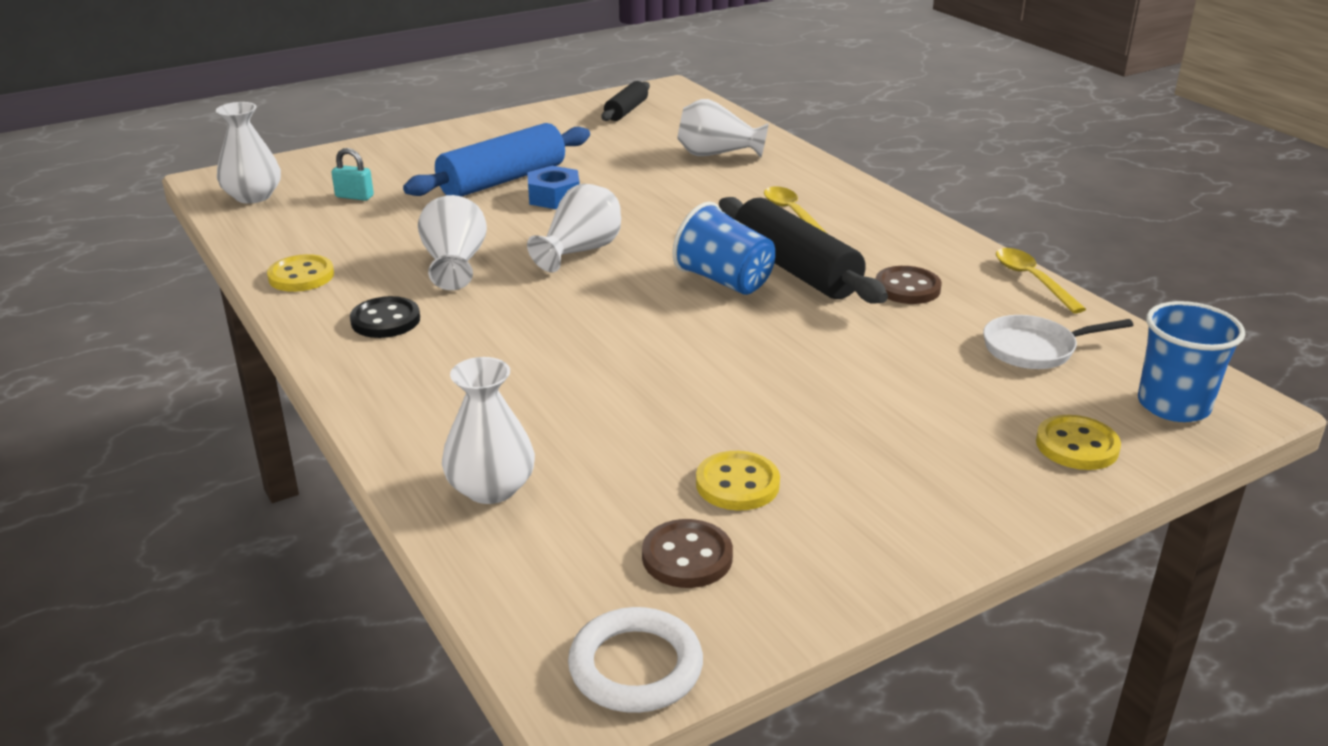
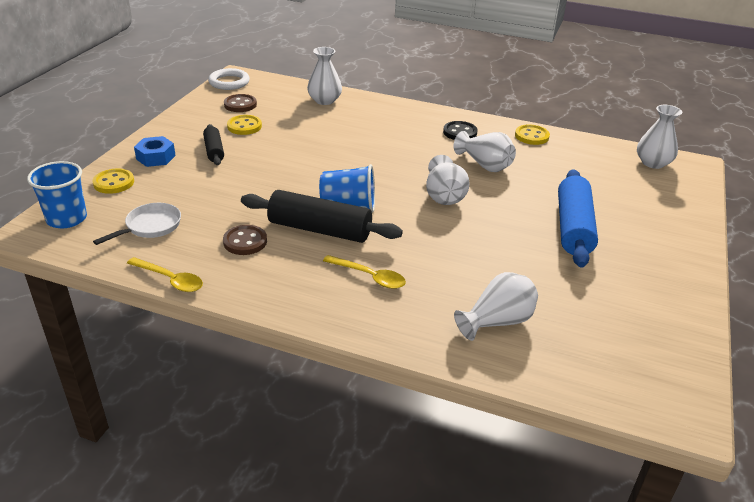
camera: 140 degrees right, 5 degrees up
turquoise padlock [331,148,374,201] -> none
blue nut [527,166,580,209] -> blue nut moved to [134,136,176,167]
black rolling pin [601,81,650,121] -> black rolling pin moved to [203,124,224,165]

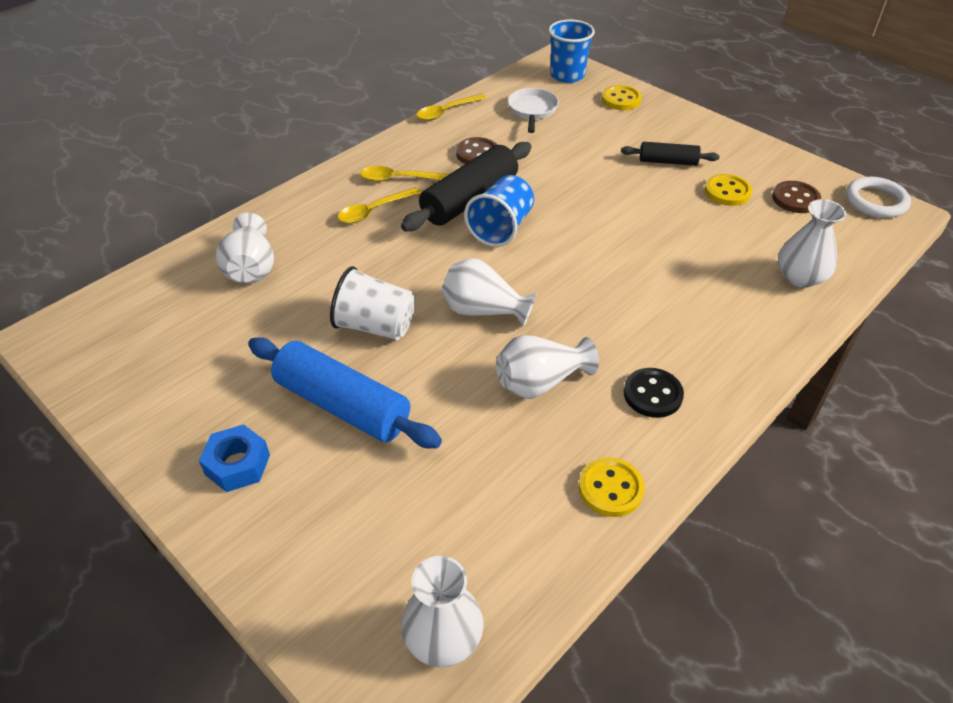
camera: 115 degrees right, 10 degrees up
white pan [93,203,181,245] -> white pan turned 150 degrees counterclockwise [508,88,559,133]
blue nut [134,136,176,167] -> blue nut moved to [199,424,270,492]
none -> white cup [330,266,415,340]
none -> yellow spoon [360,166,449,182]

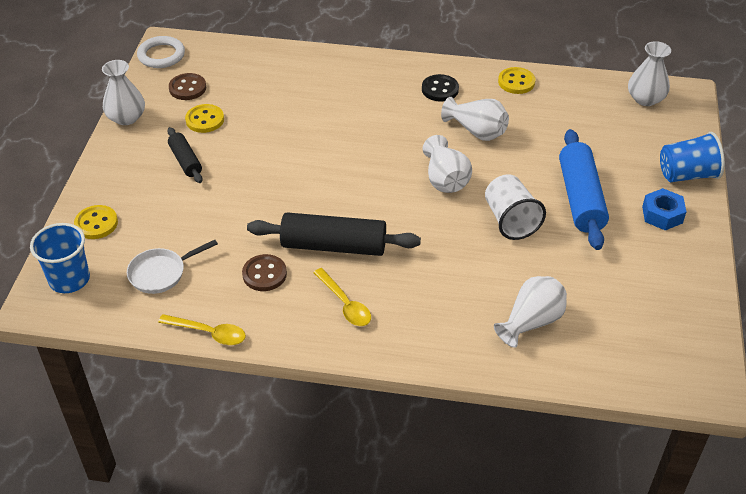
camera: 125 degrees left, 0 degrees up
yellow spoon [338,187,421,224] -> none
blue cup [464,175,534,247] -> blue cup moved to [660,132,725,182]
white vase [778,199,846,288] -> white vase moved to [102,60,145,125]

